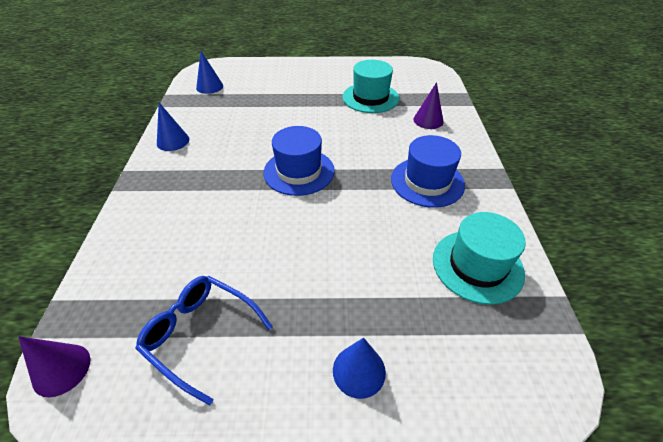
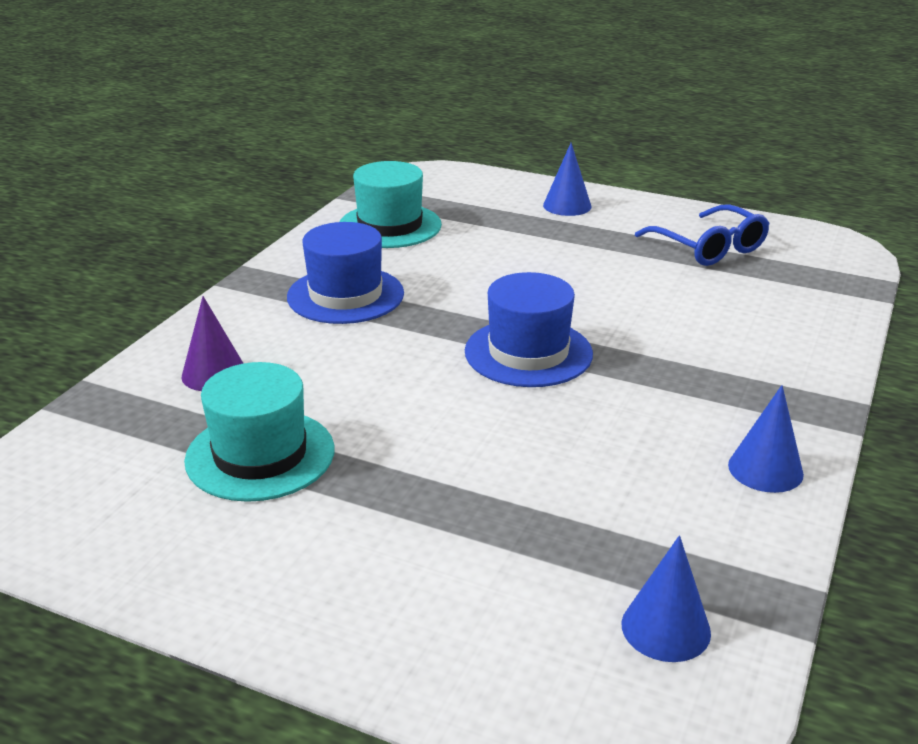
camera: 155 degrees left, 15 degrees down
purple cone [18,336,90,397] -> none

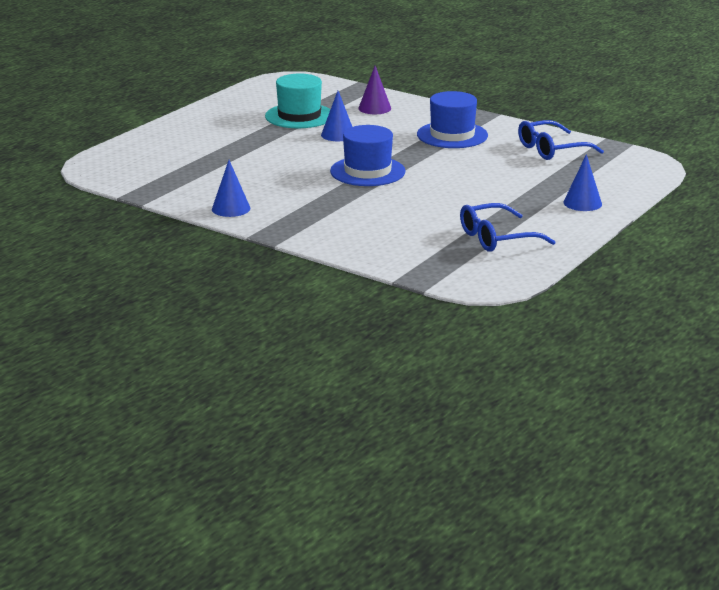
camera: 100 degrees right, 5 degrees down
turquoise hat [340,161,442,248] -> blue glasses [518,120,604,160]
blue cone [622,535,711,662] -> blue cone moved to [321,91,352,141]

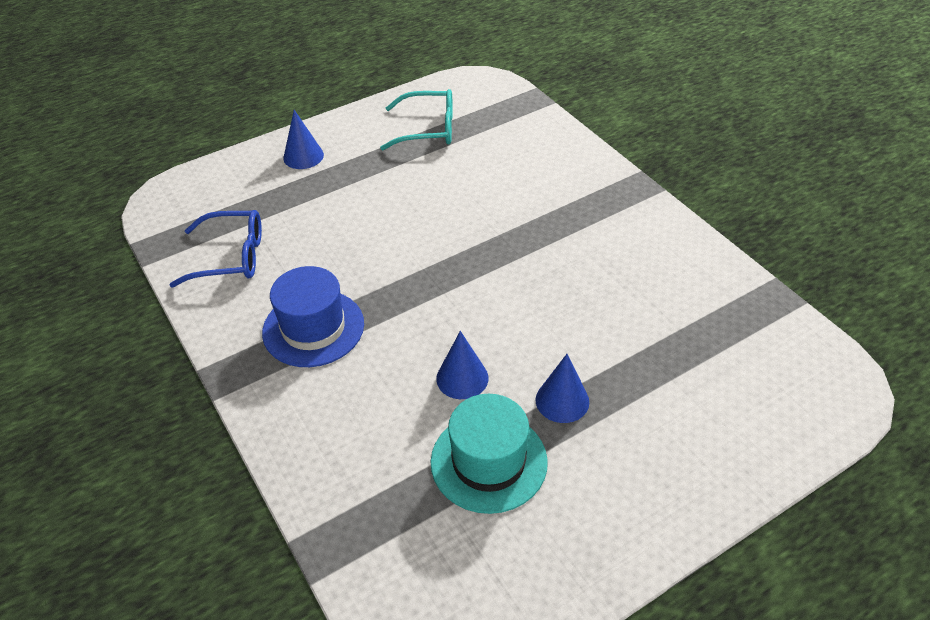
camera: 155 degrees left, 20 degrees up
blue cone [212,160,250,217] -> blue cone moved to [536,354,589,423]
blue hat [330,125,406,186] -> none
purple cone [358,66,391,114] -> none
blue glasses [460,203,556,252] -> turquoise glasses [380,89,453,150]

